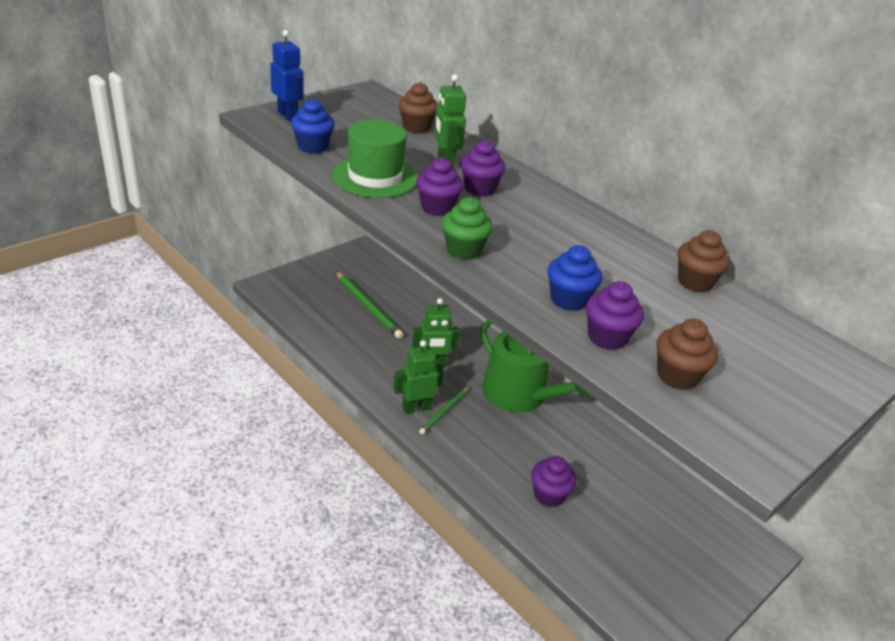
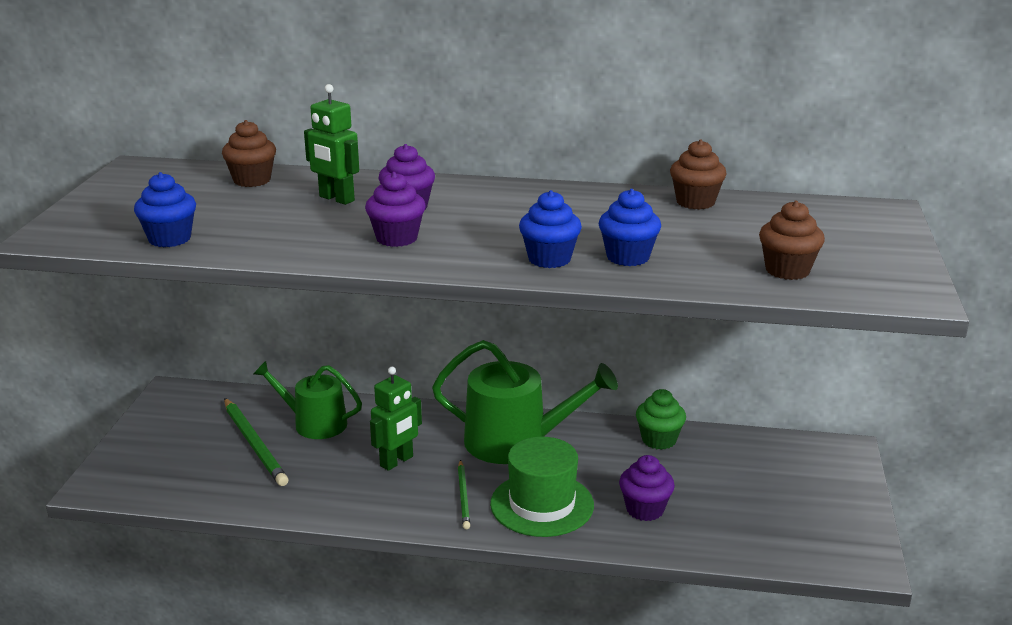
camera: 35 degrees left, 10 degrees down
blue robot [270,30,304,122] -> none
green hat [332,120,418,198] -> green hat moved to [490,437,594,537]
green pencil [336,271,404,339] -> green pencil turned 45 degrees clockwise [224,398,288,486]
green robot [394,340,444,414] -> none
green cupcake [442,197,493,260] -> green cupcake moved to [636,389,686,450]
purple cupcake [586,281,644,350] -> none
none -> green watering can [254,361,362,439]
none -> blue cupcake [519,190,582,268]

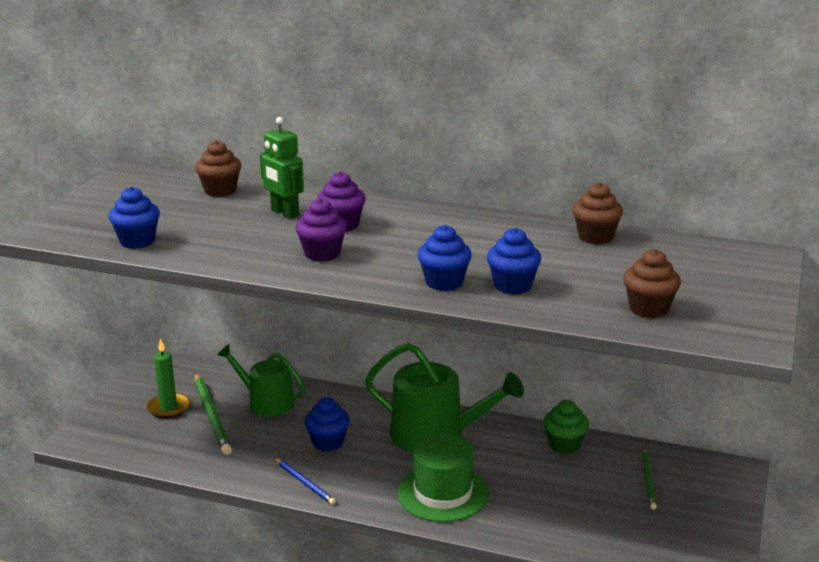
camera: 10 degrees right, 0 degrees up
green robot [370,367,422,471] -> blue cupcake [304,397,350,452]
green pencil [458,460,470,529] -> green pencil moved to [642,448,657,510]
purple cupcake [619,455,675,521] -> none
none -> green candle [147,339,190,418]
none -> blue pencil [274,457,336,505]

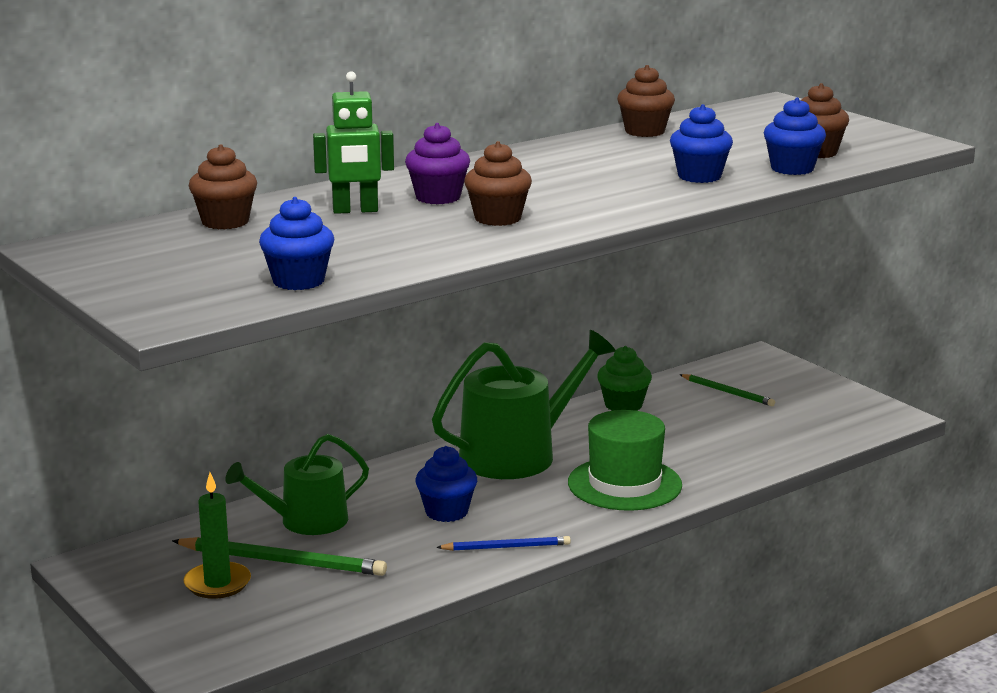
camera: 55 degrees left, 5 degrees down
purple cupcake [295,198,347,262] -> brown cupcake [464,141,532,226]
blue cupcake [418,225,472,291] -> blue cupcake moved to [764,98,826,175]

